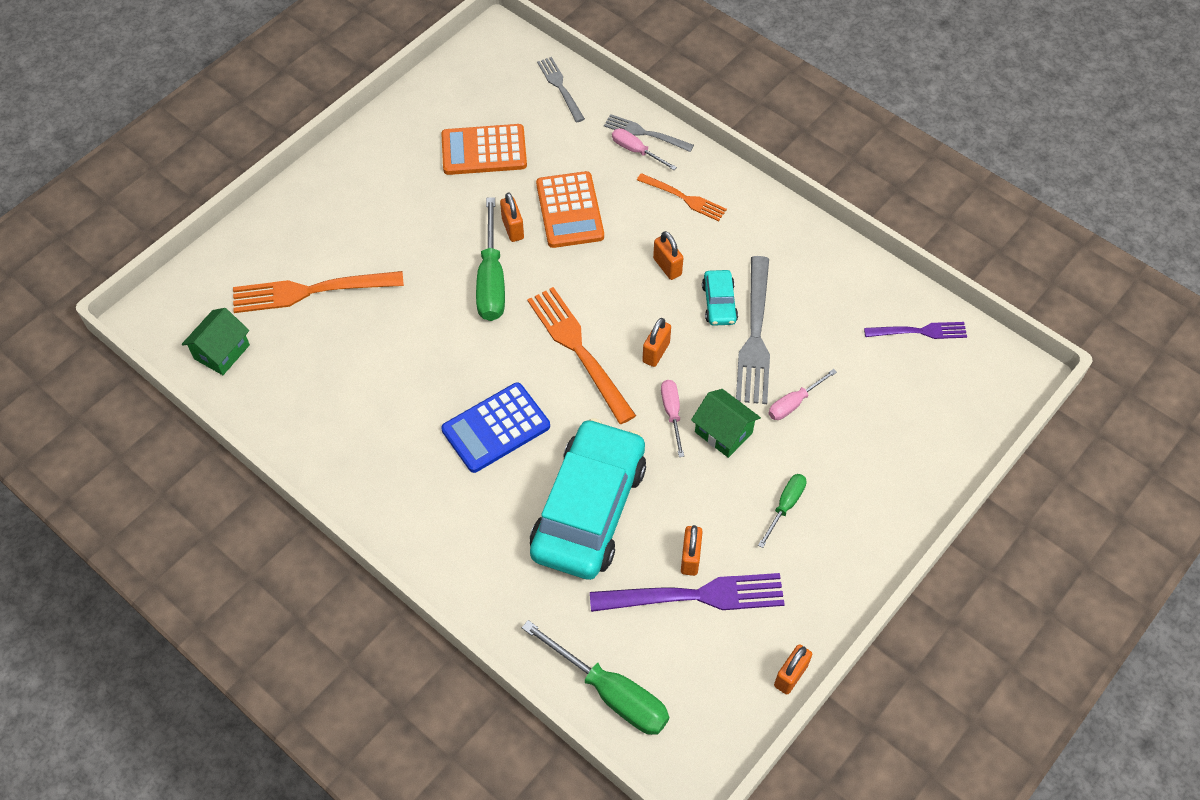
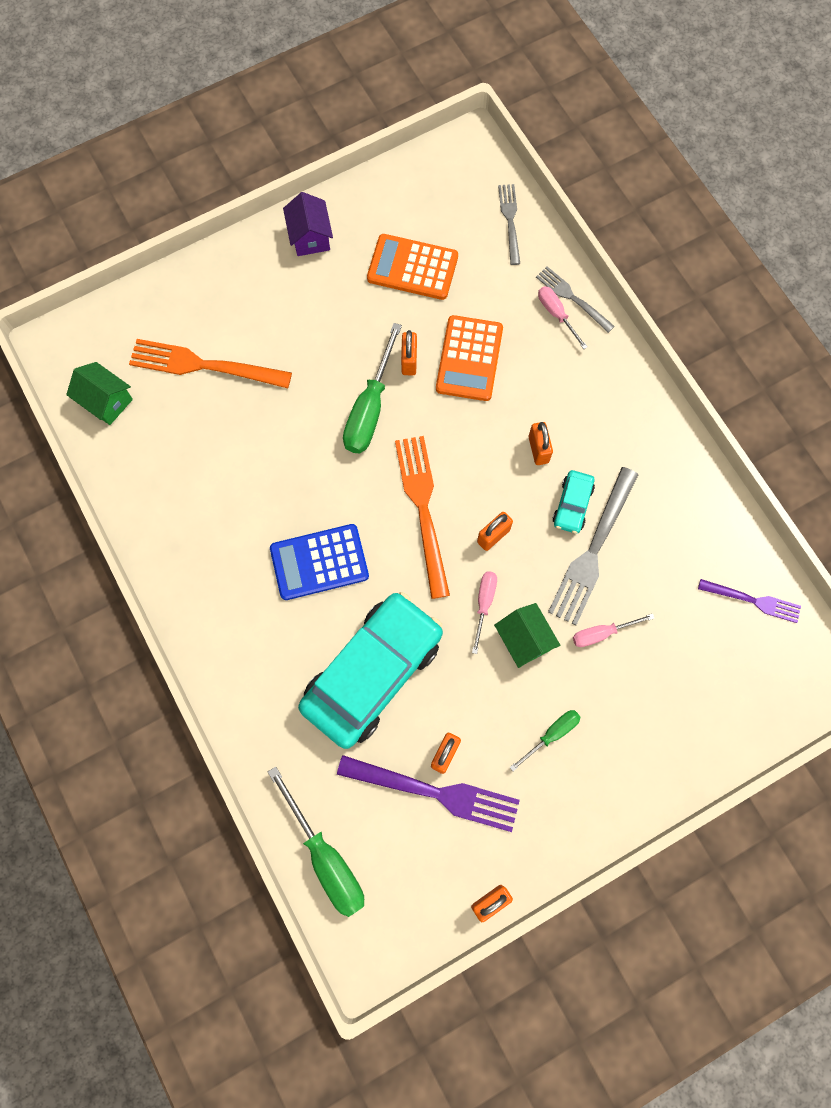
camera: 20 degrees right, 15 degrees up
green house [182,308,250,375] -> green house turned 75 degrees clockwise [66,362,133,425]
orange fork [637,173,727,221] -> none
none -> purple house [283,192,333,256]

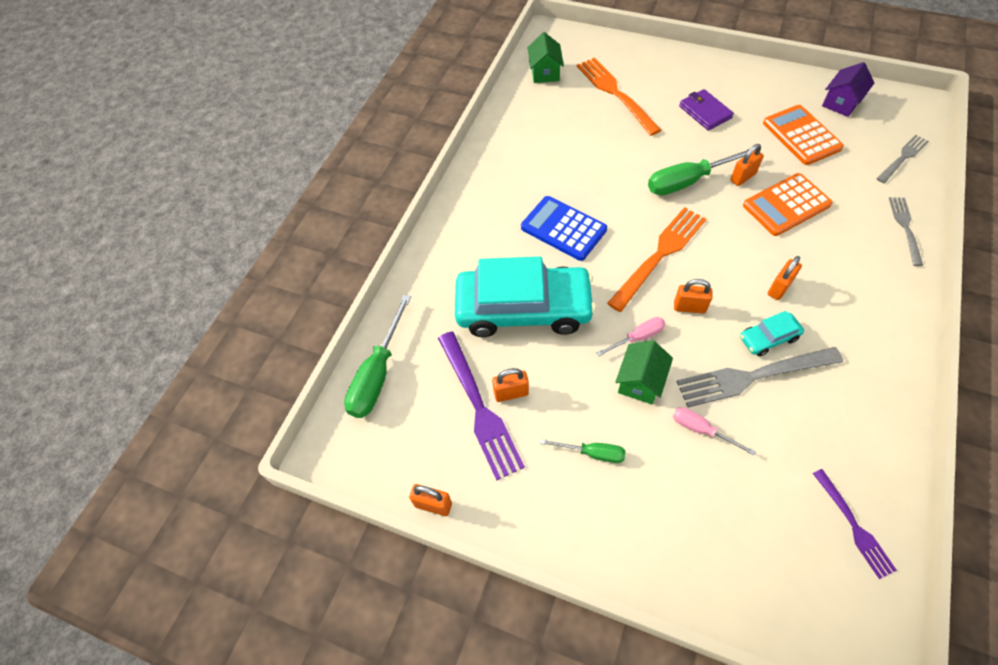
camera: 55 degrees right, 15 degrees down
purple house [283,192,333,256] -> purple house moved to [822,62,874,117]
pink screwdriver [538,286,587,349] -> none
none -> purple wallet [679,89,734,131]

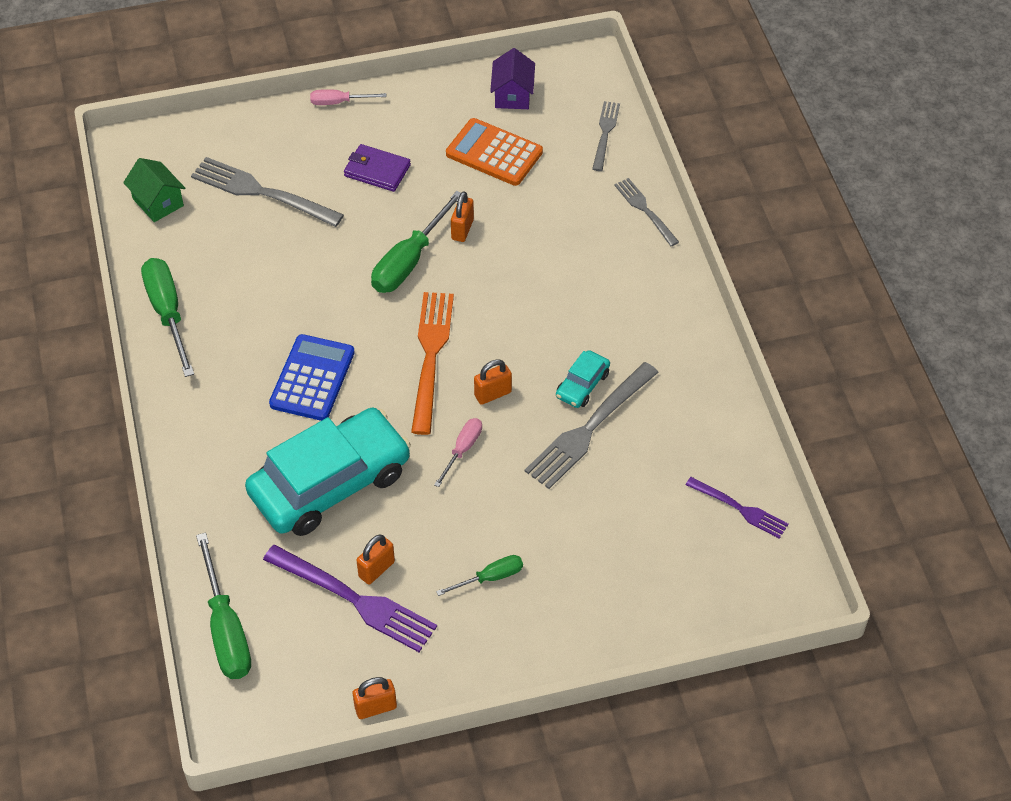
camera: 40 degrees left, 5 degrees down
blue calculator [521,196,607,261] -> blue calculator turned 105 degrees clockwise [269,334,355,421]
orange fork [577,57,661,136] -> grey fork [191,157,344,227]
green house [615,341,673,404] -> none
pink screwdriver [673,407,756,456] -> pink screwdriver moved to [310,89,386,105]
orange calculator [743,173,833,236] -> none
orange padlock [768,256,802,300] -> none
none -> green screwdriver [141,258,194,377]

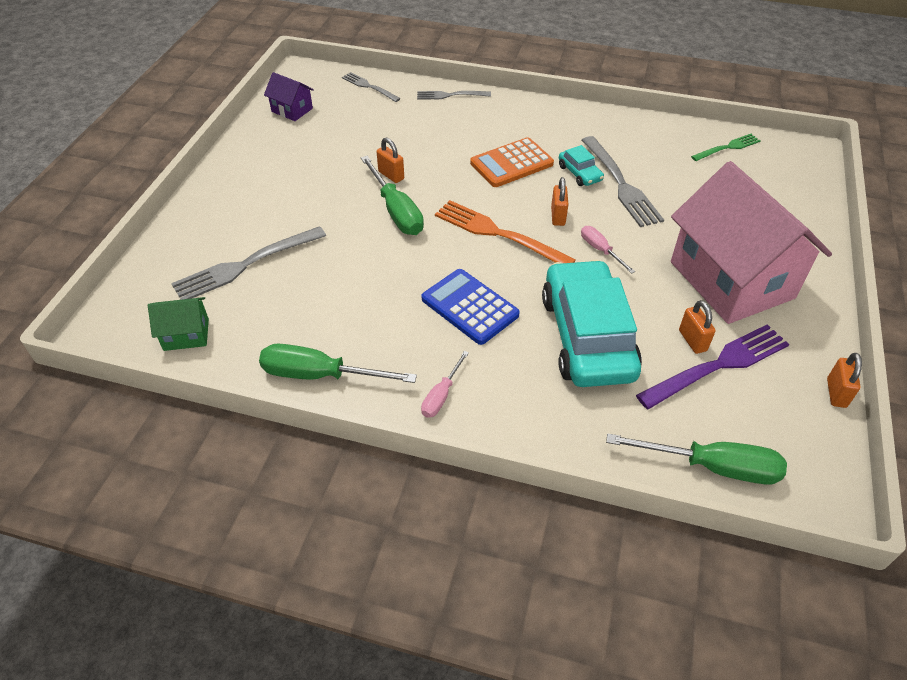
camera: 60 degrees left, 5 degrees down
pink screwdriver [310,89,386,105] -> pink screwdriver moved to [421,351,469,418]
purple wallet [344,144,411,192] -> none
green screwdriver [436,555,523,596] -> pink house [671,161,832,324]
orange calculator [446,118,543,186] -> orange calculator moved to [470,137,554,187]
purple fork [686,477,789,539] -> green fork [691,134,760,161]

